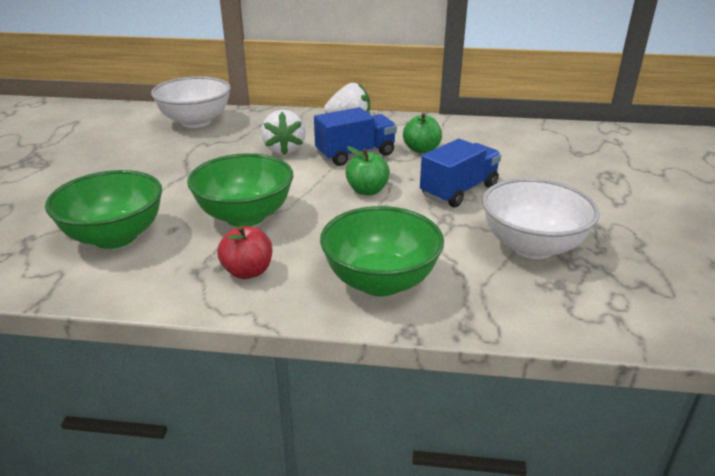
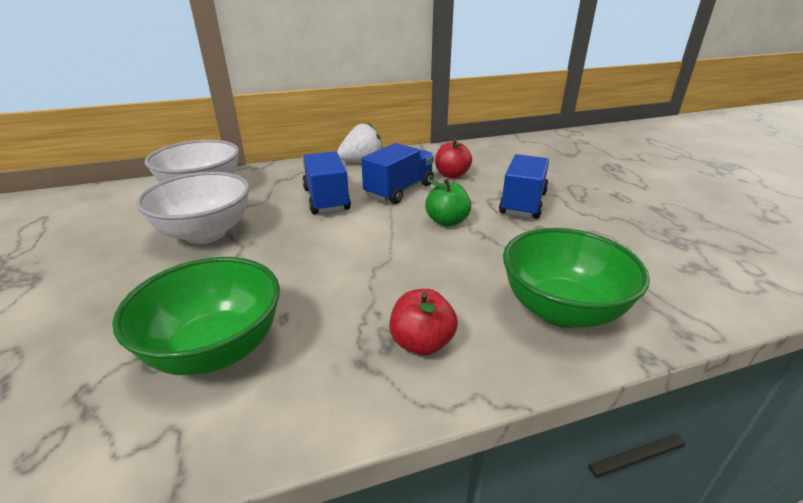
camera: 25 degrees left, 0 degrees up
green bowl [187,153,293,227] -> none
white strawberry [261,110,306,155] -> blue truck [302,151,351,214]
green apple [403,113,442,154] -> red apple [435,139,472,178]
white bowl [482,178,600,259] -> white bowl moved to [136,172,250,244]

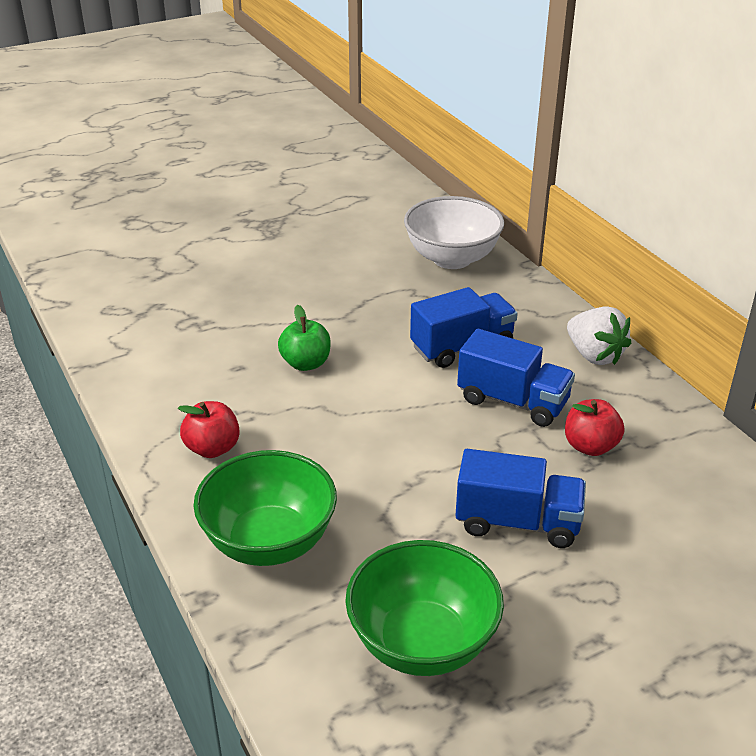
camera: 80 degrees right, 5 degrees up
green bowl [112,257,280,375] -> green bowl moved to [345,540,504,676]
white bowl [136,172,250,244] -> none
green apple [425,179,471,227] -> green apple moved to [278,305,331,371]

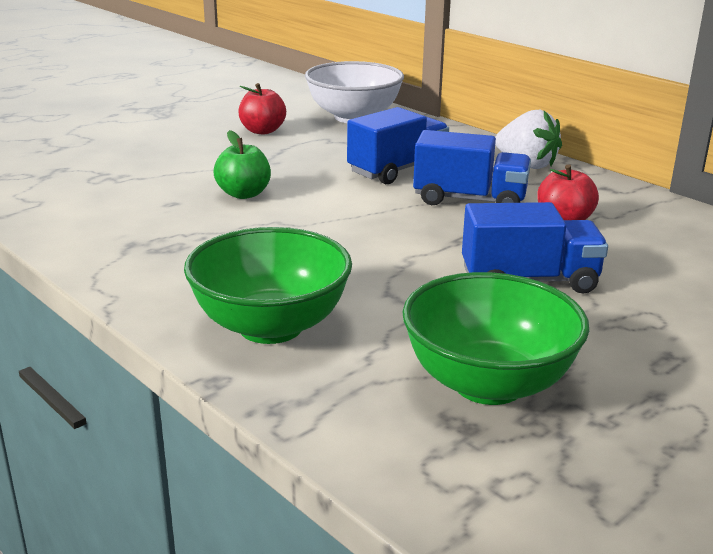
camera: 15 degrees left, 10 degrees down
red apple [178,401,240,458] -> red apple moved to [238,83,286,134]

